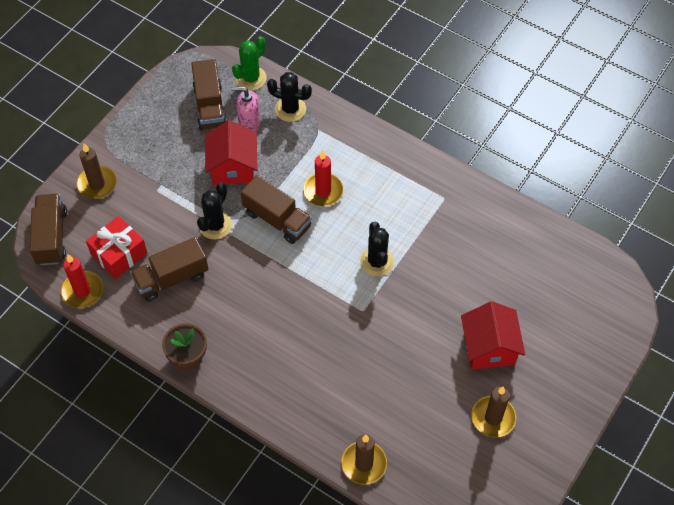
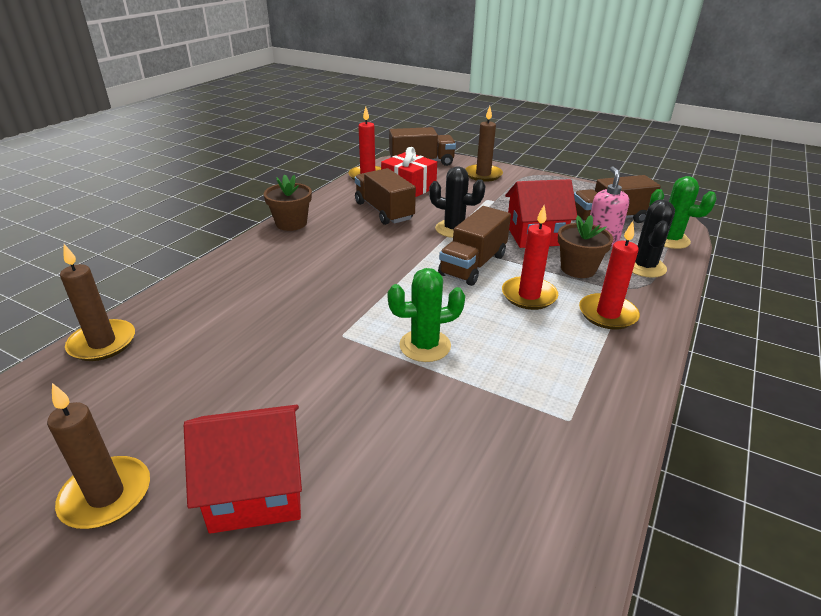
camera: 85 degrees right, 25 degrees down
black cactus [360,222,394,276] -> green cactus [388,268,465,362]
none -> brown flower pot [558,215,613,278]
none -> red candle [579,221,640,330]

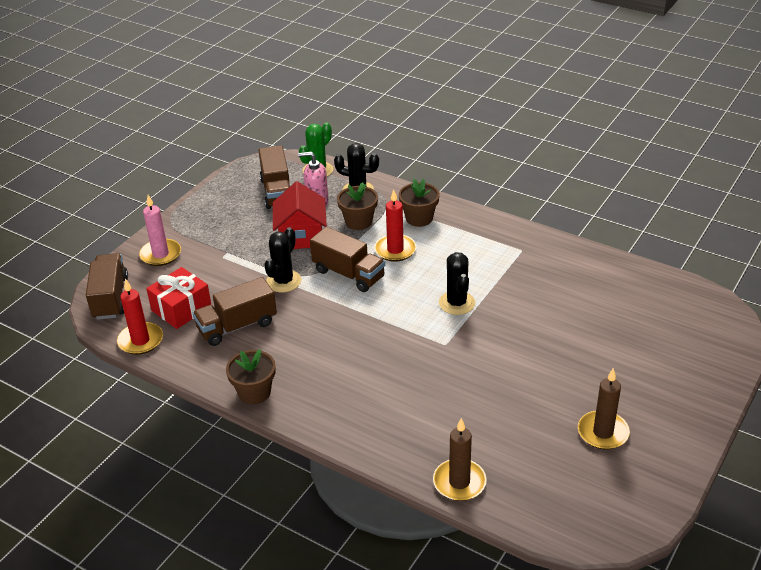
camera: 85 degrees left, 5 degrees up
red house [184,405,302,534] -> none
green cactus [388,268,465,362] -> black cactus [439,252,475,315]
brown candle [465,106,503,182] -> pink candle [139,195,181,266]
red candle [579,221,640,330] -> brown flower pot [399,179,440,227]

